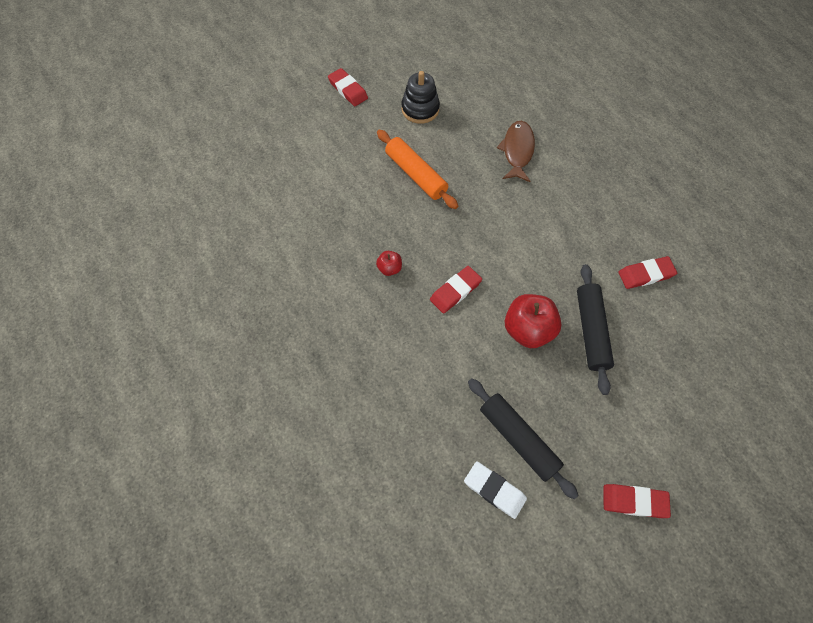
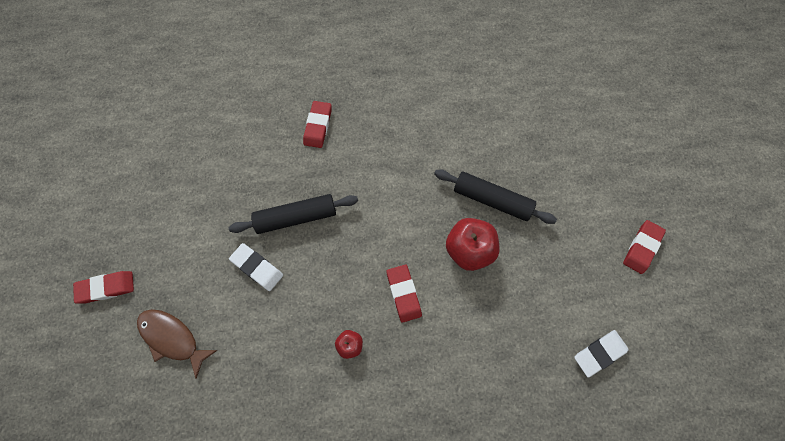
camera: 65 degrees left, 5 degrees up
orange rolling pin [377,130,458,209] -> white eraser [229,243,283,291]
black stacking toy [401,71,440,124] -> none
black rolling pin [468,378,579,499] -> black rolling pin moved to [229,194,358,234]
brown fish [497,121,535,182] -> brown fish moved to [137,309,218,379]
red eraser [618,256,677,289] -> red eraser moved to [303,101,332,148]

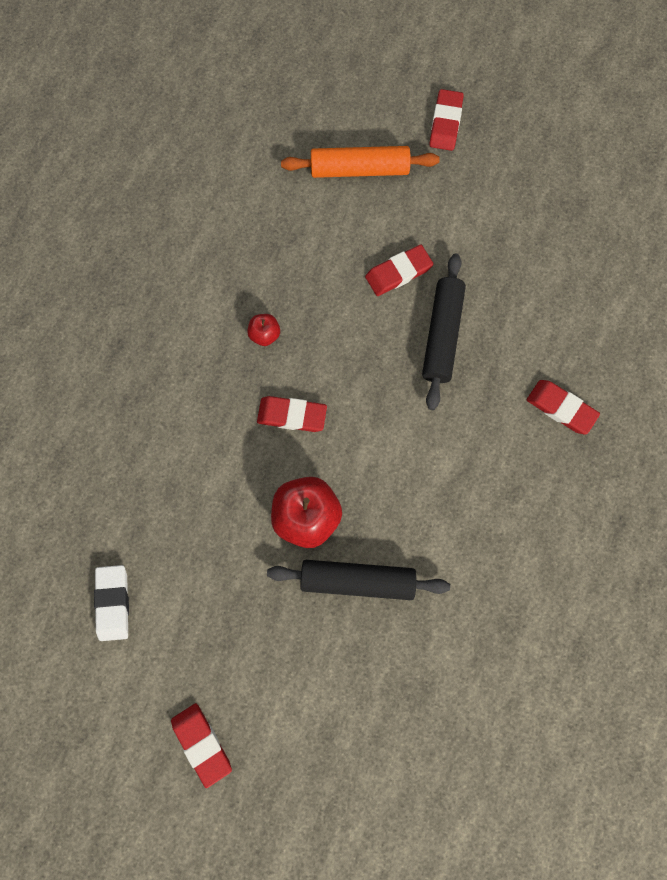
camera: 115 degrees right, 5 degrees up
brown fish [137,309,218,379] -> orange rolling pin [281,146,440,178]
white eraser [229,243,283,291] -> red eraser [365,244,433,296]
black rolling pin [434,169,557,224] -> black rolling pin turned 45 degrees clockwise [267,560,450,600]

